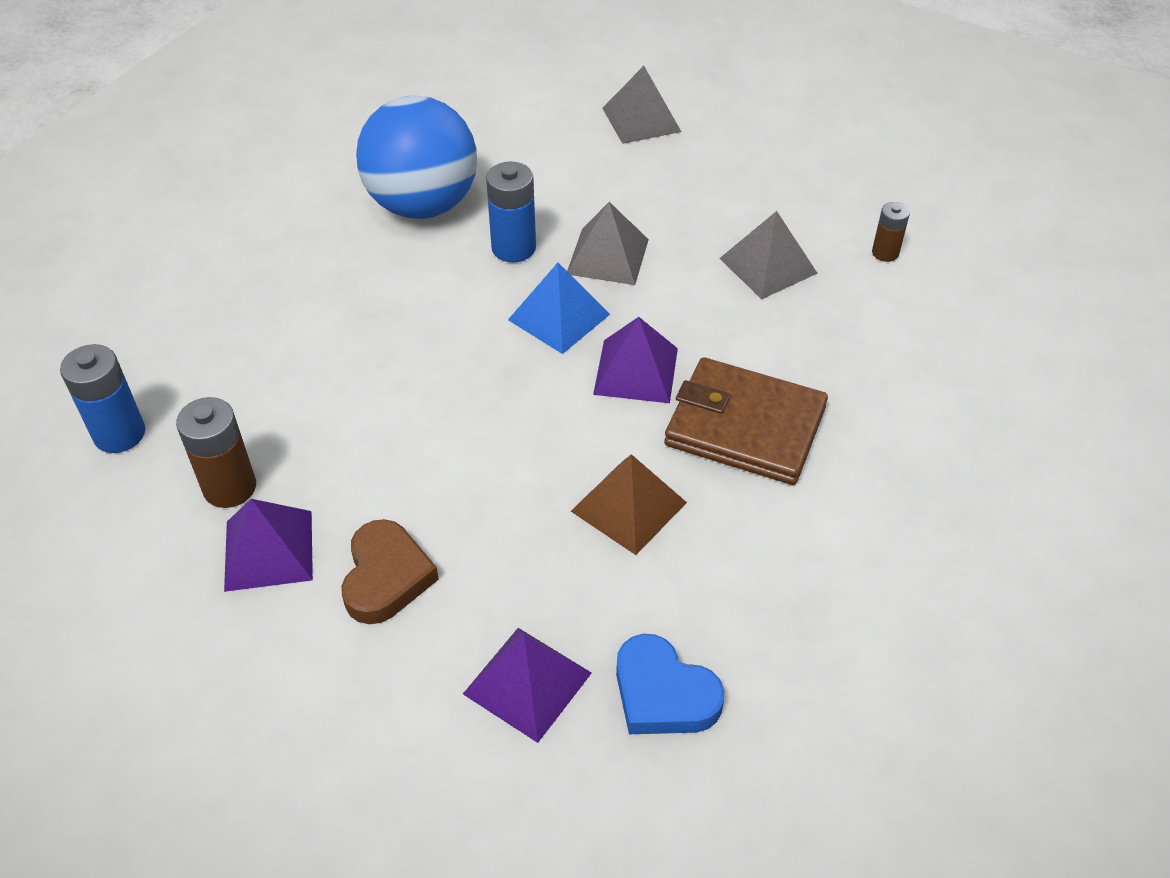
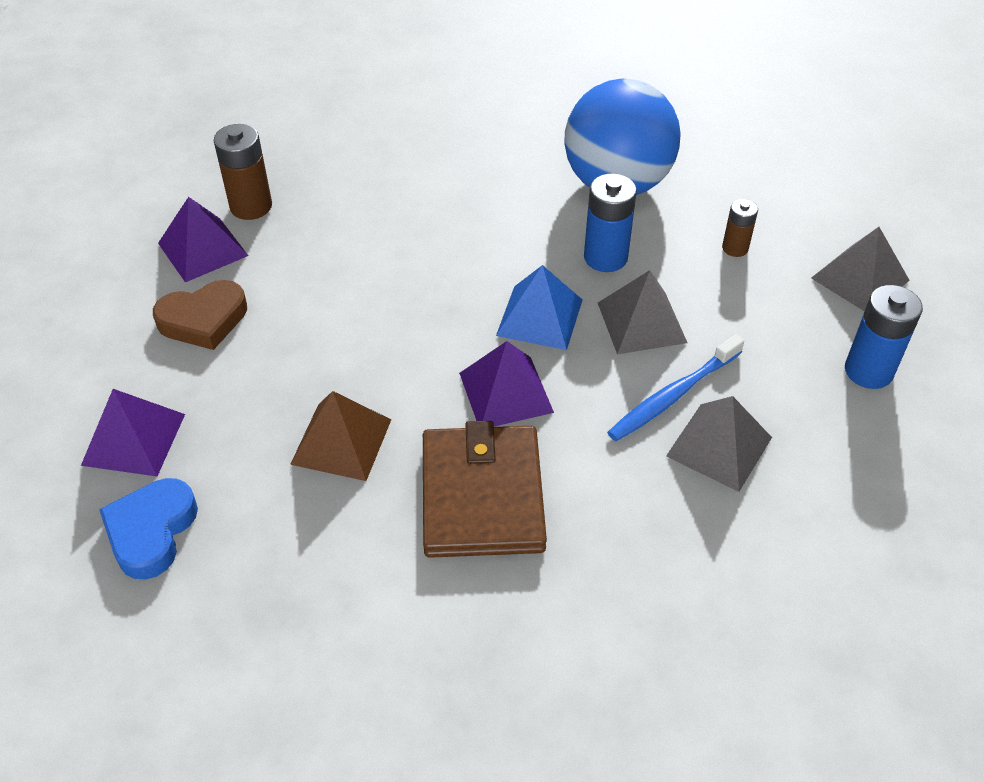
camera: 65 degrees right, 0 degrees up
blue battery [60,344,145,453] -> blue battery moved to [845,285,923,389]
brown battery [872,202,910,262] -> brown battery moved to [722,199,758,257]
none -> blue toothbrush [607,334,744,441]

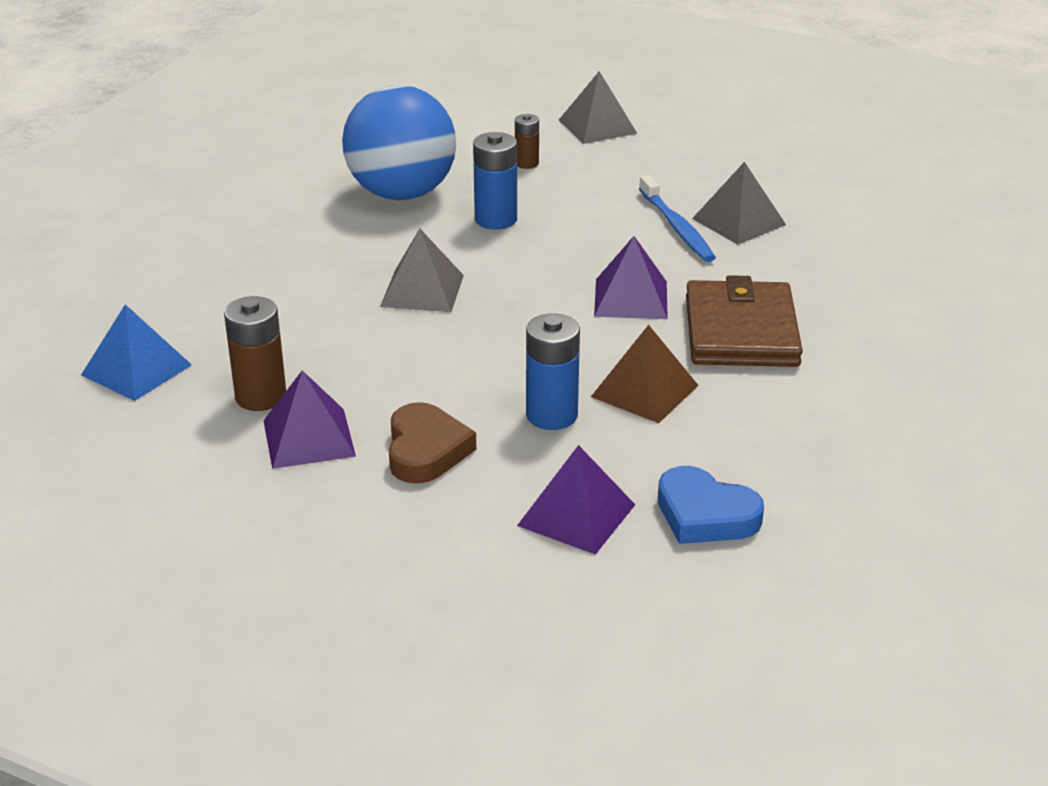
camera: 70 degrees left, 15 degrees down
brown wallet [423,421,547,558] -> brown wallet turned 75 degrees clockwise [686,275,803,367]
blue pyramid [496,265,582,350] -> blue pyramid moved to [81,304,192,401]
grey pyramid [598,270,687,354] -> grey pyramid moved to [380,228,464,312]
blue battery [845,285,923,389] -> blue battery moved to [526,313,580,430]

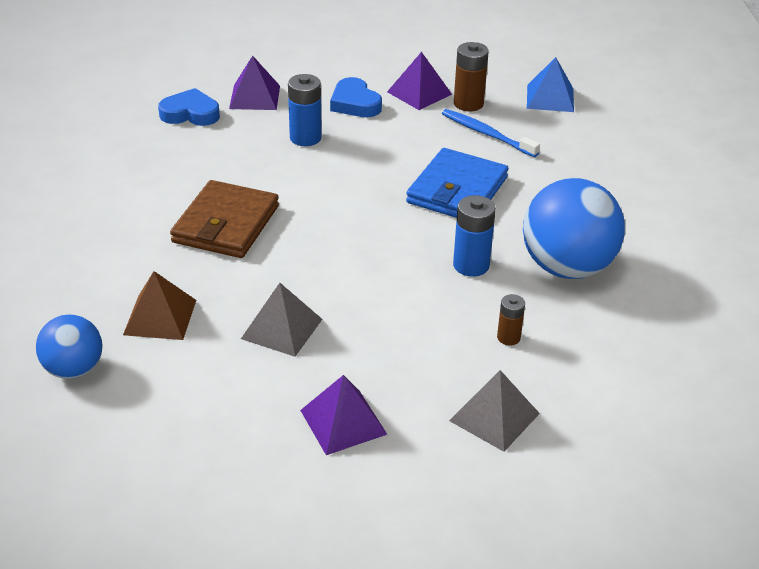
camera: 150 degrees right, 5 degrees up
grey pyramid [380,228,464,312] -> blue wallet [406,148,509,218]
brown heart [389,402,476,484] -> blue heart [330,77,382,117]
brown pyramid [591,325,699,423] -> brown pyramid moved to [123,271,196,340]
purple pyramid [594,236,668,319] -> purple pyramid moved to [300,375,388,455]
blue toothbrush [639,175,716,262] -> blue toothbrush moved to [442,109,540,157]
brown wallet [686,275,803,367] -> brown wallet turned 45 degrees clockwise [170,180,279,258]
none -> blue ball [36,314,103,379]

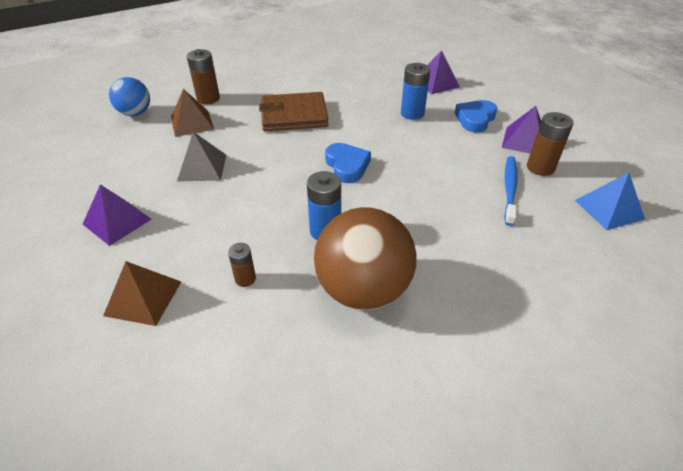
camera: 65 degrees right, 5 degrees up
blue heart [158,88,220,126] -> blue heart moved to [325,143,371,183]
blue wallet [406,148,509,218] -> none
grey pyramid [449,370,540,452] -> brown pyramid [103,261,181,326]
blue ball [523,178,625,279] -> brown ball [314,207,417,310]
none -> brown battery [187,49,220,104]

